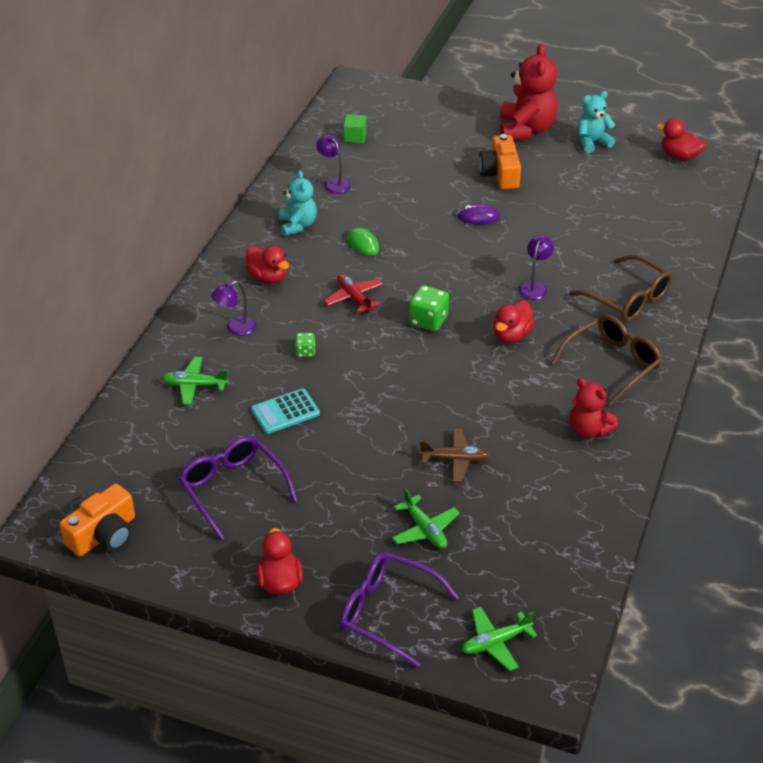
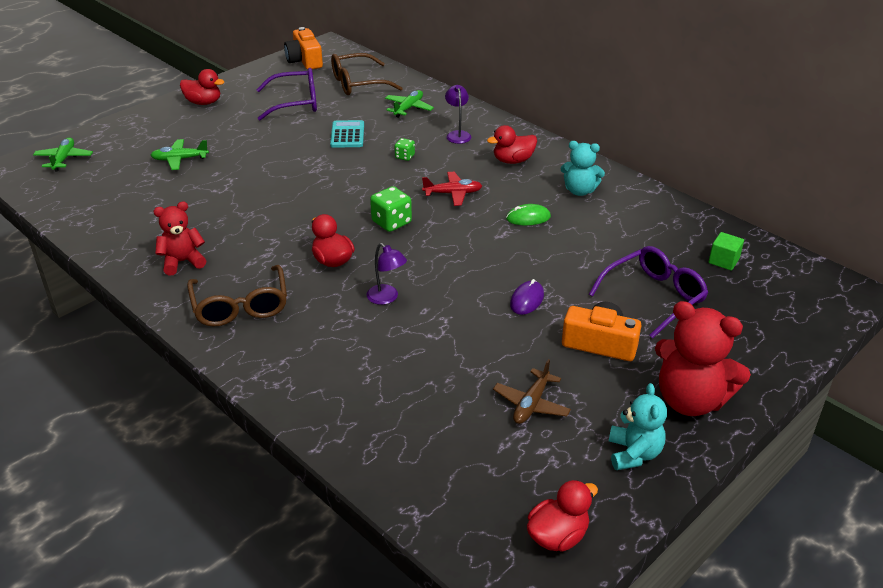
camera: 115 degrees right, 5 degrees down
purple lamp [316,135,351,194] -> none
purple glasses [340,552,459,668] -> purple glasses moved to [589,246,708,339]
brown plane [420,429,490,482] -> brown plane moved to [493,359,571,424]
brown glasses [569,255,672,322] -> brown glasses moved to [331,53,403,95]

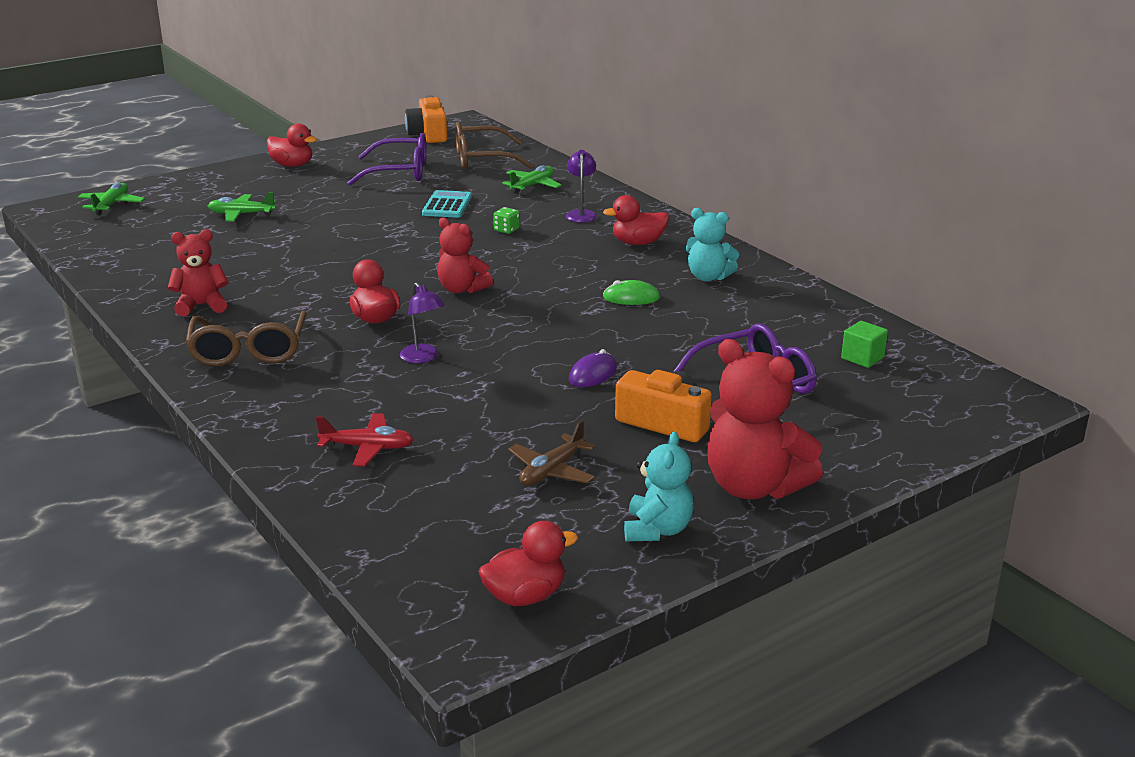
camera: 10 degrees right, 10 degrees down
green dice [370,186,412,232] -> red teddy bear [437,218,493,293]
red plane [422,172,482,206] -> red plane moved to [316,413,414,467]

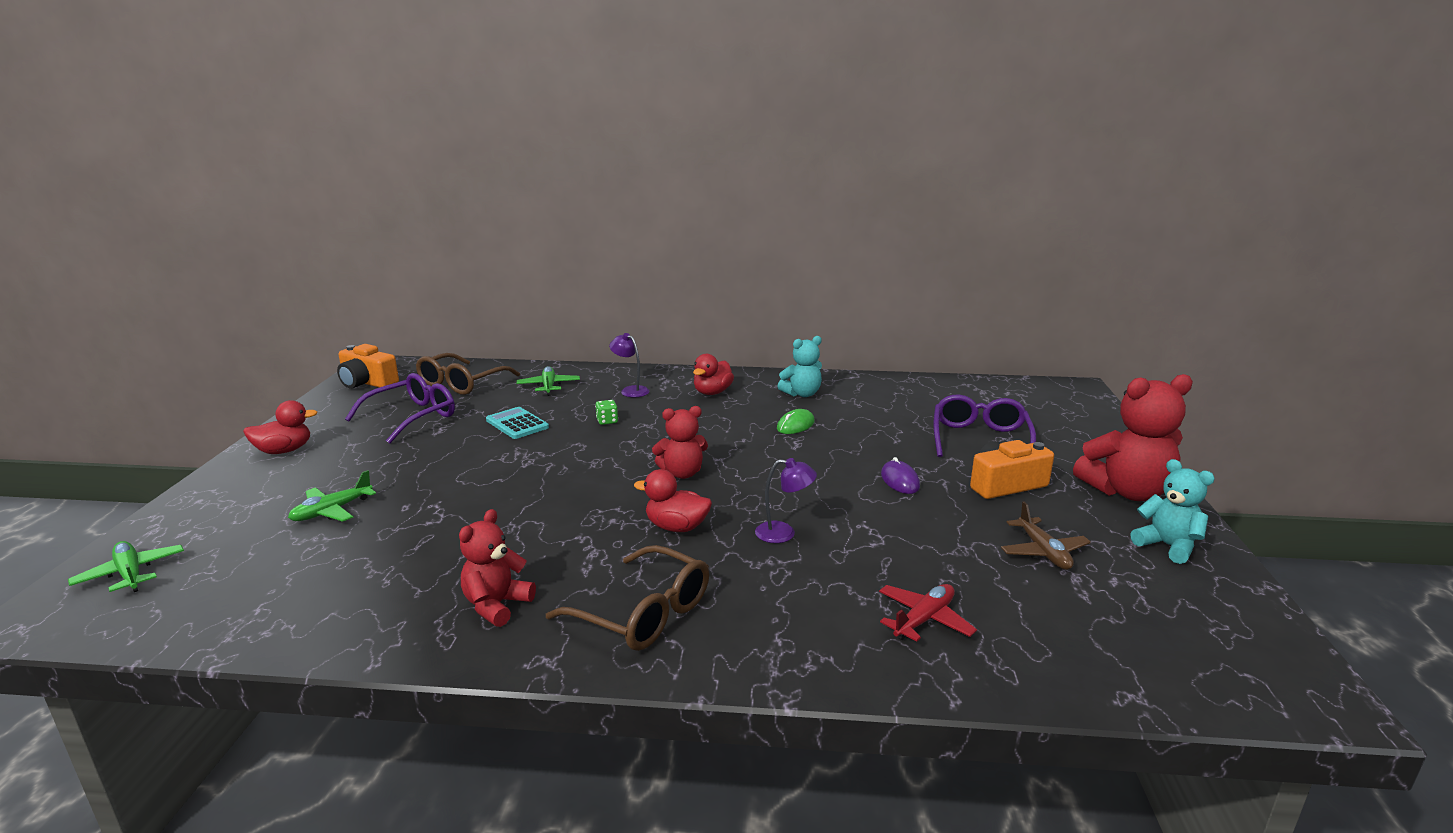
camera: 50 degrees left, 5 degrees down
red duck [478,521,578,606] -> none
green cube [841,321,888,368] -> none

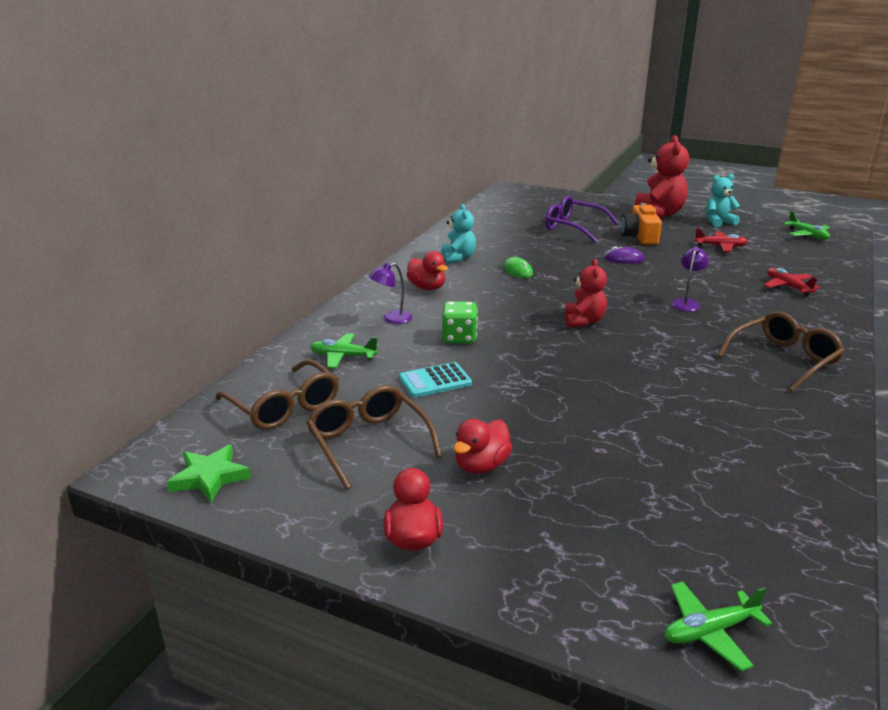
camera: 70 degrees left, 5 degrees up
green plane [288,470,376,522] -> green plane moved to [783,211,830,240]
orange camera [337,344,399,389] -> green star [167,444,251,503]
purple glasses [345,373,455,444] -> brown glasses [306,385,442,490]
red teddy bear [459,509,536,627] -> none
green dice [595,400,618,425] -> green dice [442,301,478,344], size x1.74
red duck [634,469,712,532] -> red duck moved to [453,419,513,474]
brown plane [1001,502,1091,570] -> red plane [694,228,748,252]

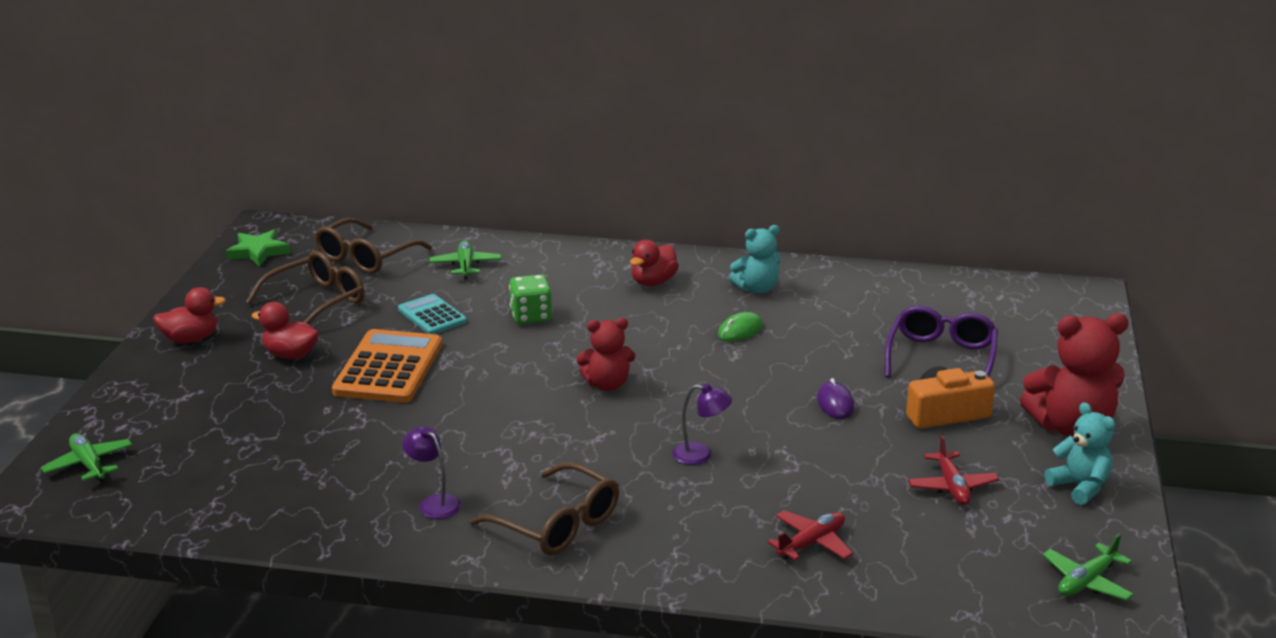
camera: 75 degrees right, 0 degrees up
purple lamp [369,263,412,324] -> purple lamp moved to [403,426,461,519]
none -> orange calculator [332,329,442,403]

